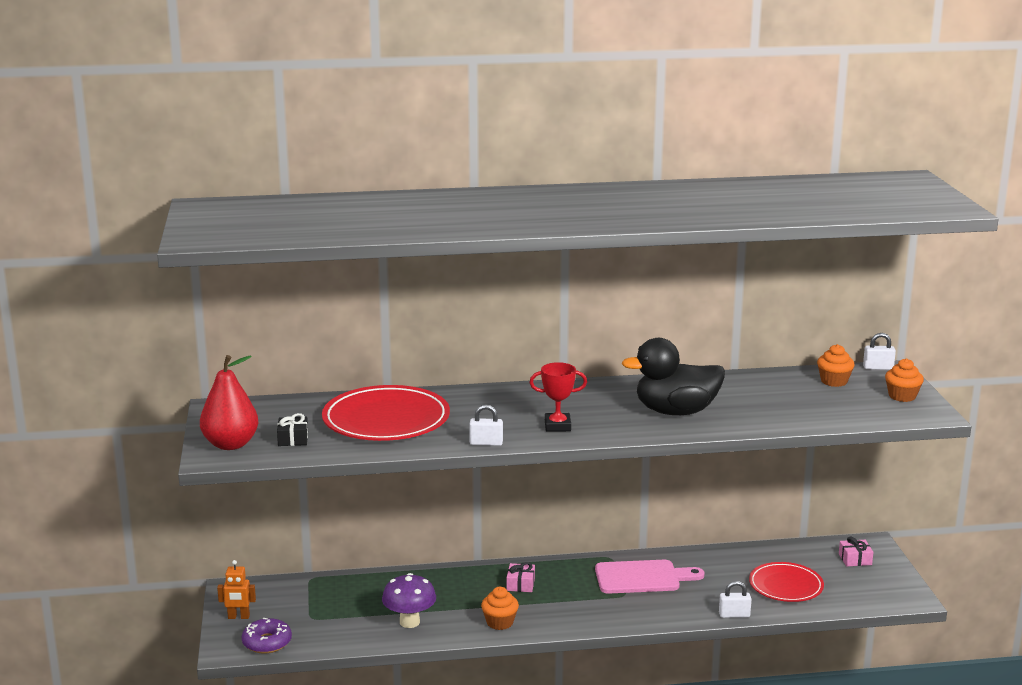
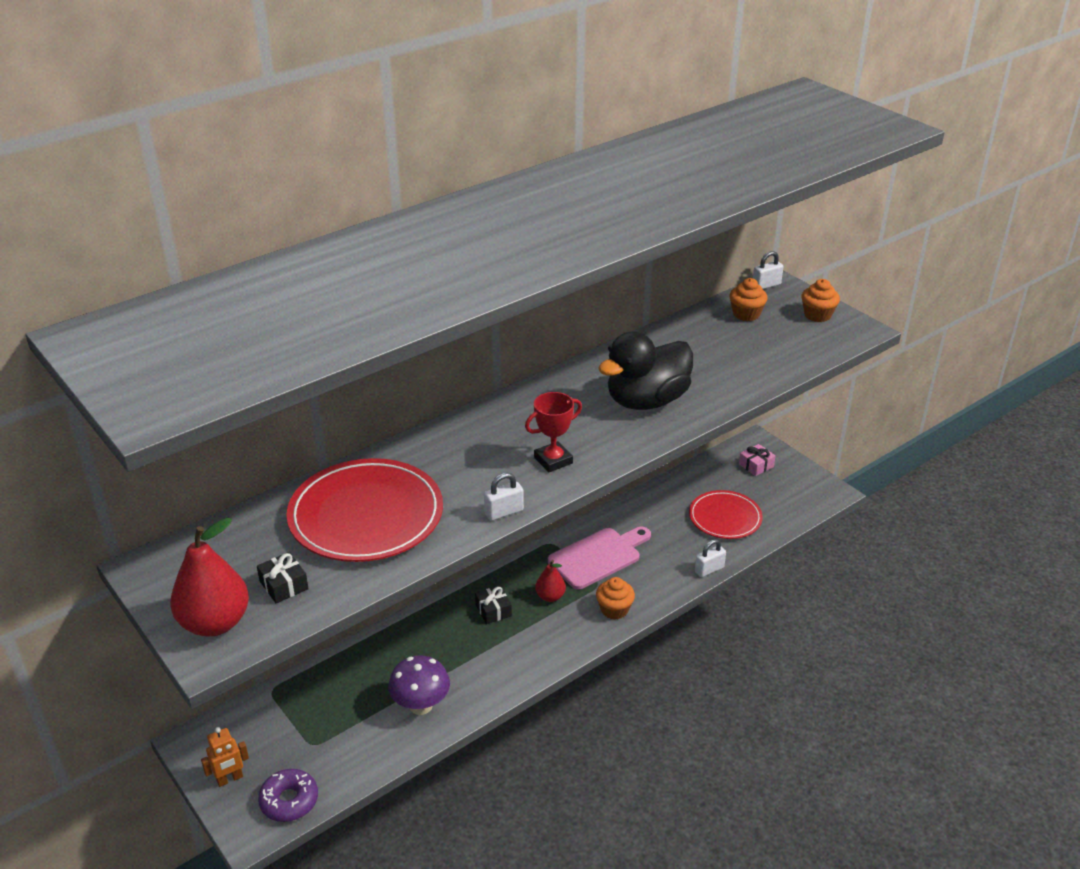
camera: 30 degrees left, 15 degrees up
orange cupcake [481,587,519,630] -> orange cupcake moved to [596,577,635,620]
pink gift [507,562,535,592] -> black gift [475,585,512,624]
none -> red pear [535,560,566,602]

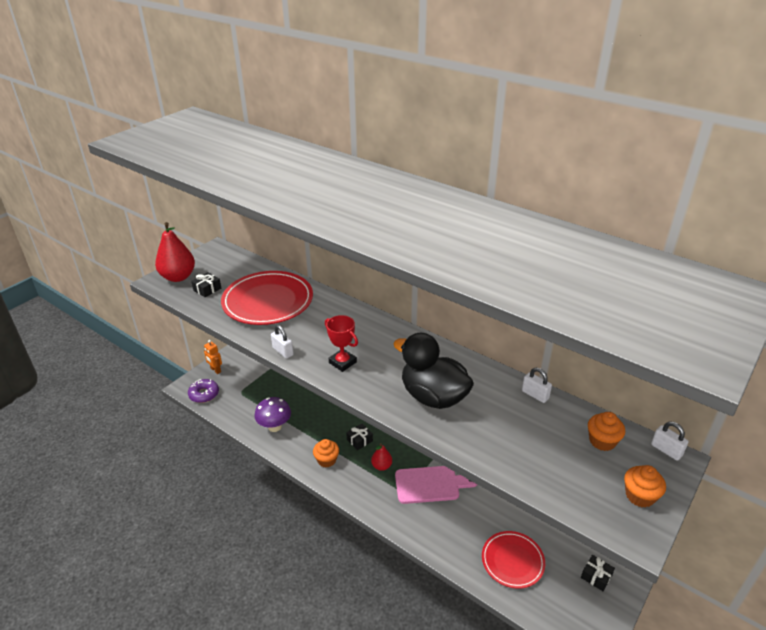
camera: 75 degrees right, 0 degrees up
pink cutting board [548,527,651,589] -> pink cutting board turned 45 degrees counterclockwise [395,466,478,504]
orange cupcake [596,577,635,620] -> orange cupcake moved to [313,439,339,467]
white padlock [695,539,726,577] -> white padlock moved to [522,368,552,403]
pink gift [739,444,776,476] -> black gift [581,555,615,591]

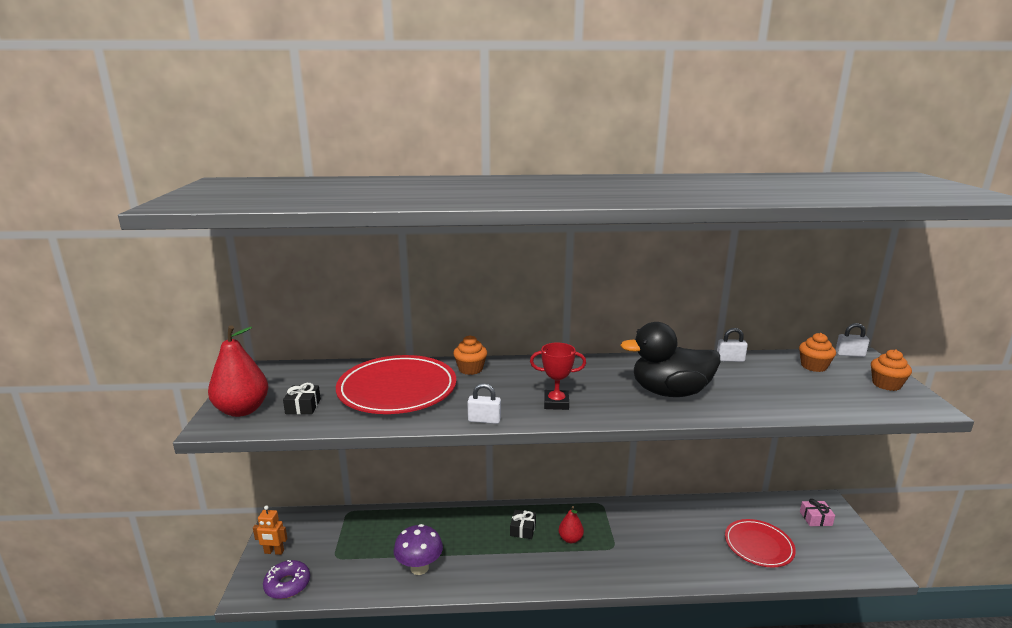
camera: 40 degrees left, 15 degrees down
orange cupcake [313,439,339,467] -> orange cupcake moved to [453,335,487,375]
pink cutting board [395,466,478,504] -> none
black gift [581,555,615,591] -> pink gift [800,499,835,526]

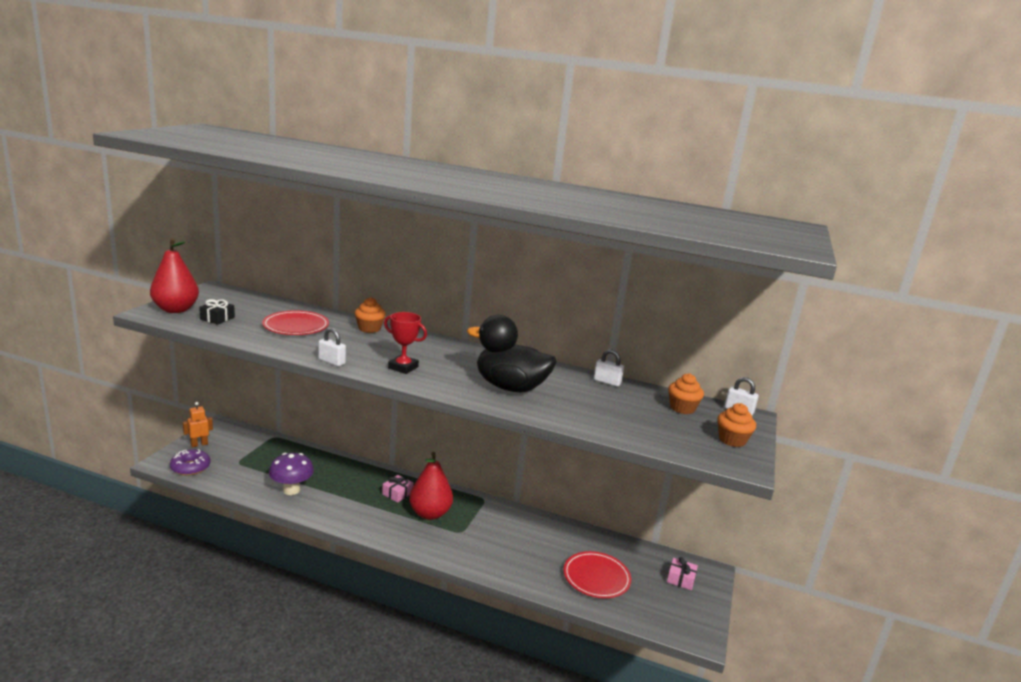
camera: 20 degrees right, 0 degrees up
orange robot [253,506,288,555] -> orange robot turned 120 degrees clockwise [183,402,213,447]
red plate [336,355,456,414] -> red plate [262,310,329,335], size x0.63
black gift [510,510,536,539] -> pink gift [382,475,413,503]
red pear [559,506,584,543] -> red pear [409,452,453,520], size x1.81

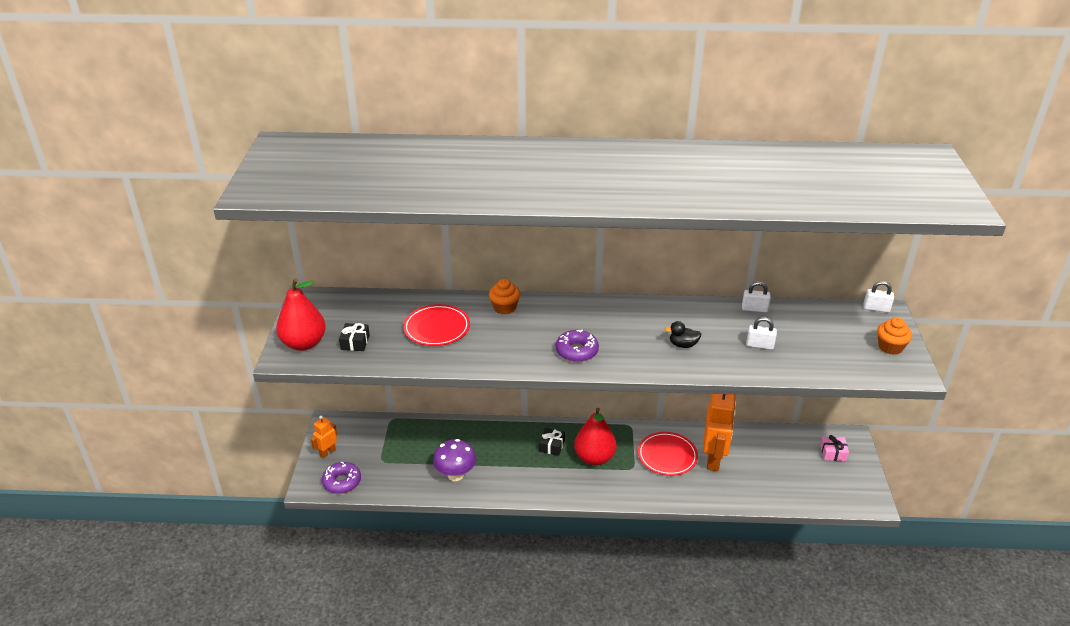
camera: 15 degrees left, 15 degrees up
white padlock [318,328,346,367] -> white padlock moved to [746,317,777,350]
pink gift [382,475,413,503] -> black gift [539,428,565,456]
red trophy [384,312,427,374] -> purple donut [556,330,599,362]
black duck [467,315,556,393] -> black duck [665,321,701,348], size x0.41
red plate [563,551,631,598] -> red plate moved to [638,432,698,476]
orange cupcake [668,373,704,414] -> none
none -> orange robot [703,394,736,471]

